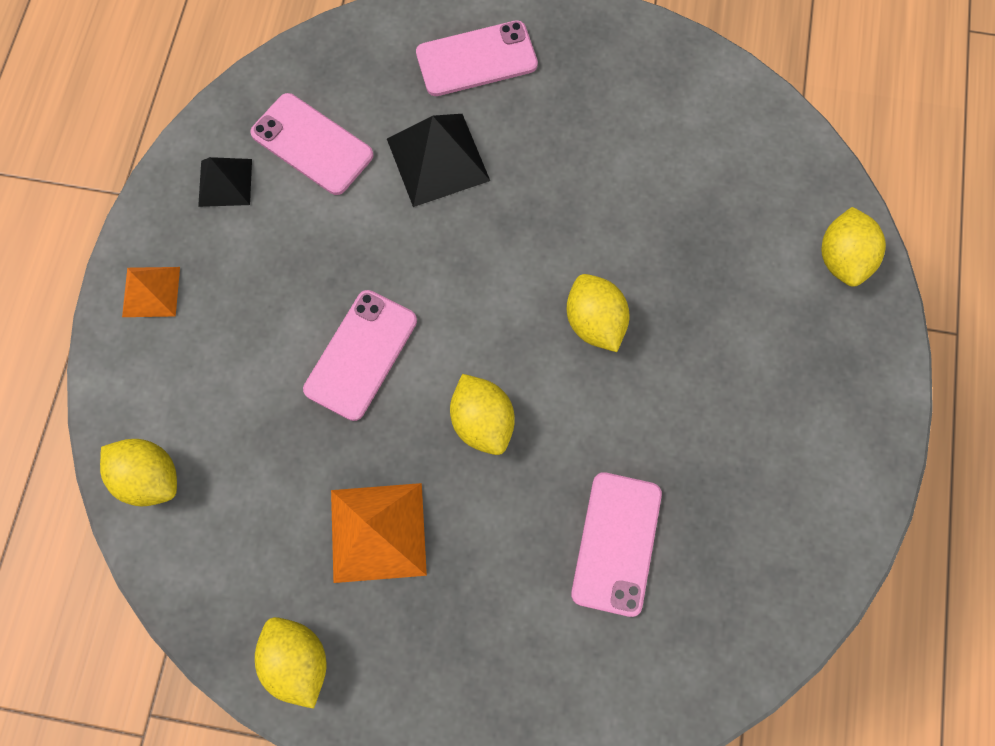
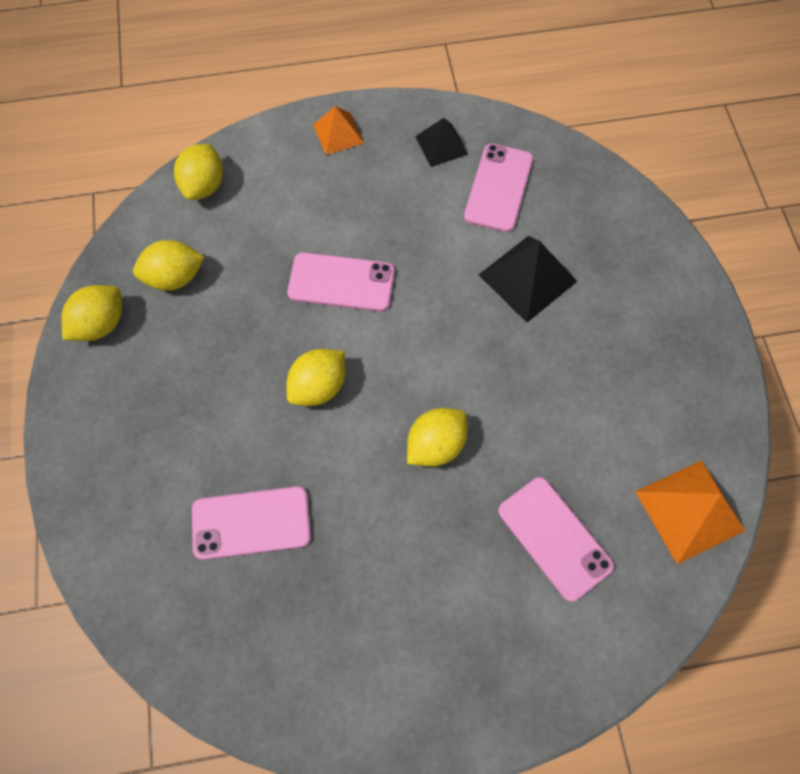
camera: 70 degrees right, 5 degrees down
orange pyramid [331,483,427,583] -> orange pyramid moved to [635,460,745,564]
pink phone [416,20,538,96] -> pink phone moved to [498,477,614,602]
yellow lemon [821,207,886,287] -> yellow lemon moved to [133,240,205,291]

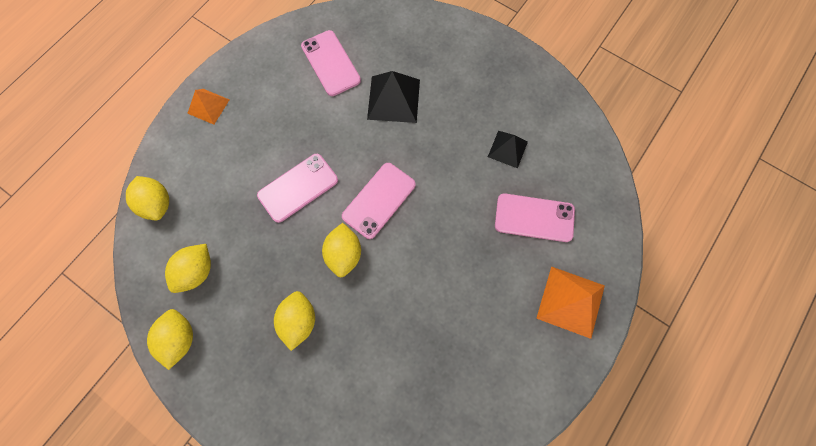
camera: 45 degrees left, 5 degrees up
pink phone [192,486,311,560] -> pink phone moved to [342,163,416,239]
yellow lemon [407,408,468,467] -> yellow lemon moved to [274,291,315,351]
black pyramid [415,118,468,167] -> black pyramid moved to [488,131,528,168]
orange pyramid [635,460,745,564] -> orange pyramid moved to [536,266,605,339]

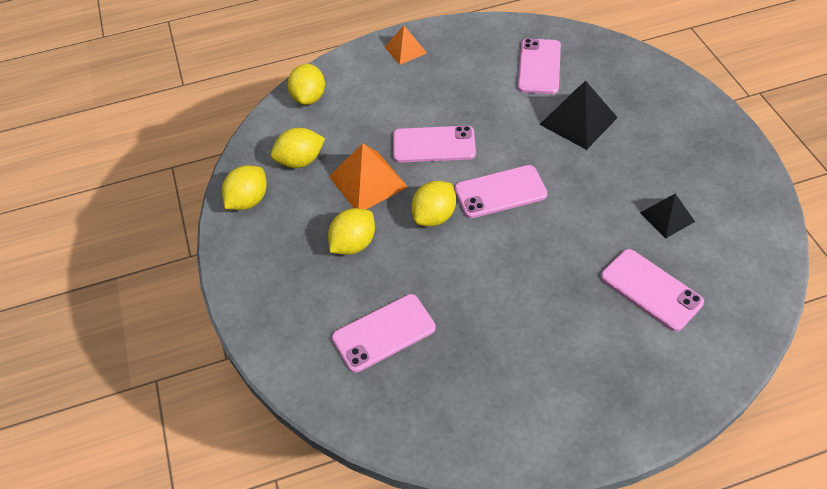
camera: 40 degrees right, 20 degrees down
orange pyramid [536,266,605,339] -> orange pyramid moved to [329,143,408,209]
none -> pink phone [332,294,436,373]

